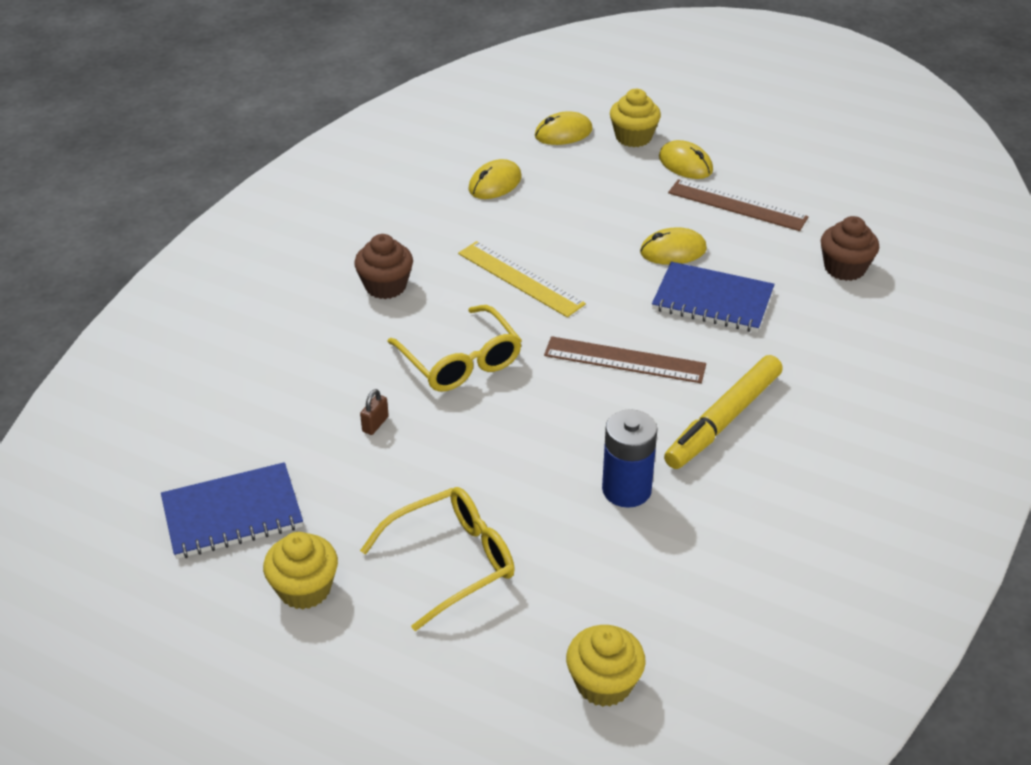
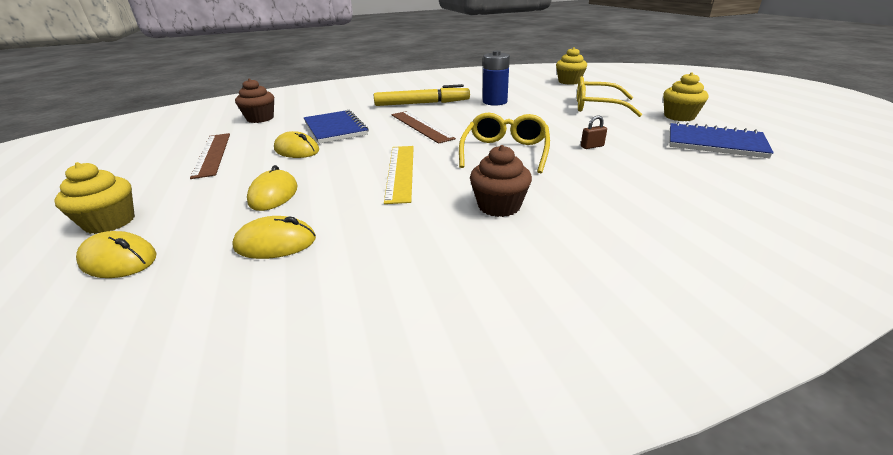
camera: 135 degrees left, 10 degrees down
yellow mouse [659,140,713,179] -> yellow mouse moved to [247,165,298,211]

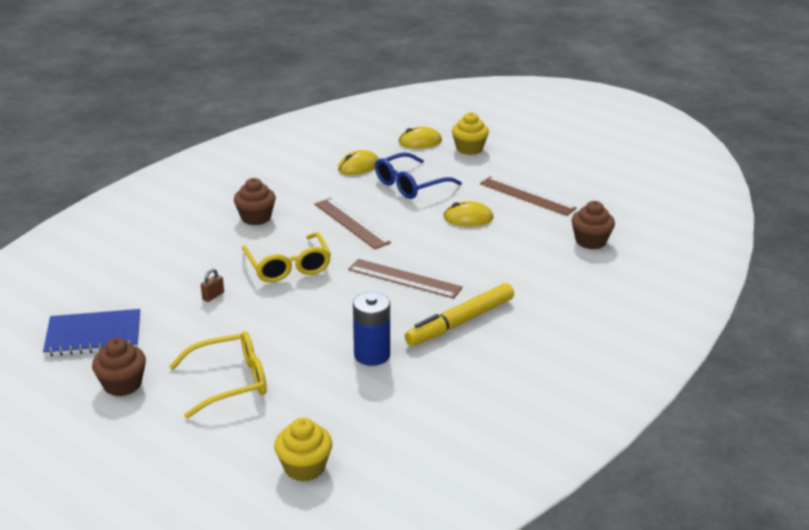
camera: 145 degrees right, 0 degrees up
yellow mouse [247,165,298,211] -> blue glasses [375,152,462,199]
blue notebook [304,110,369,144] -> none
yellow ruler [384,146,414,204] -> brown ruler [315,198,391,249]
yellow cupcake [663,72,709,121] -> brown cupcake [92,338,146,396]

